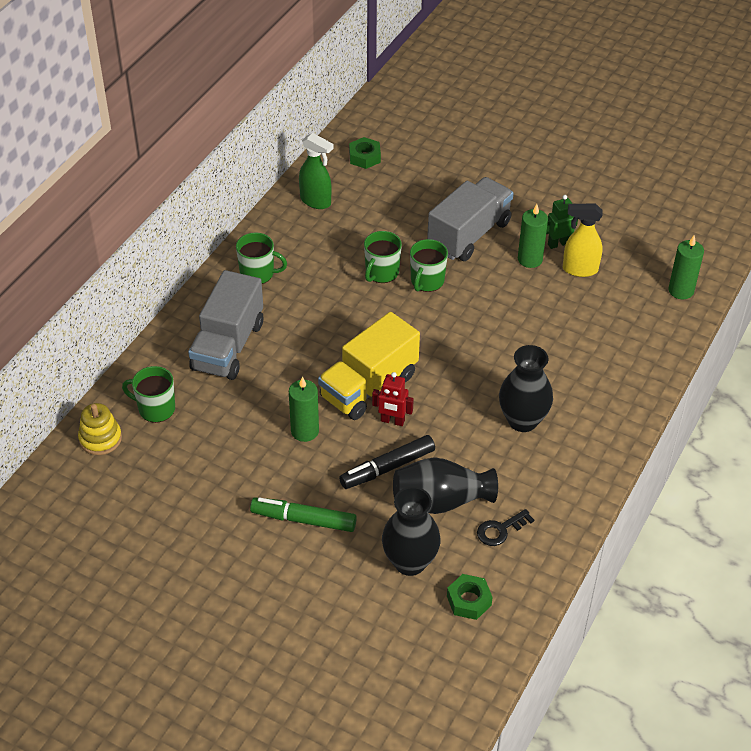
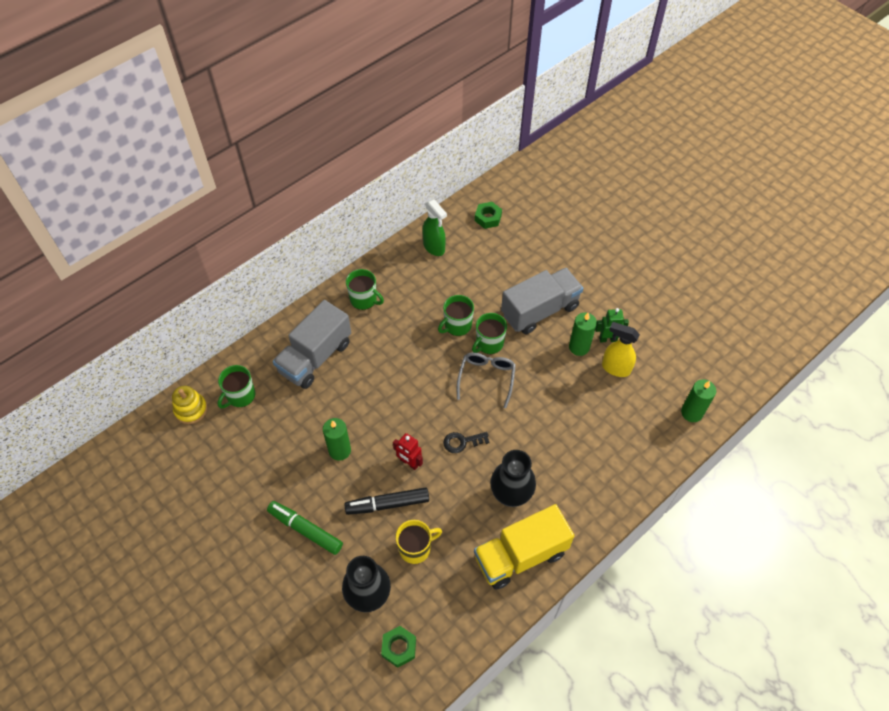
camera: 20 degrees right, 10 degrees up
green mug [122,366,175,423] -> green mug turned 90 degrees counterclockwise [217,365,255,408]
yellow truck [318,312,420,420] -> yellow truck moved to [474,504,574,590]
black vase [393,457,498,514] -> yellow mug [396,520,442,564]
black key [477,509,534,546] -> black key moved to [443,432,490,453]
none -> grey glasses [457,352,516,408]

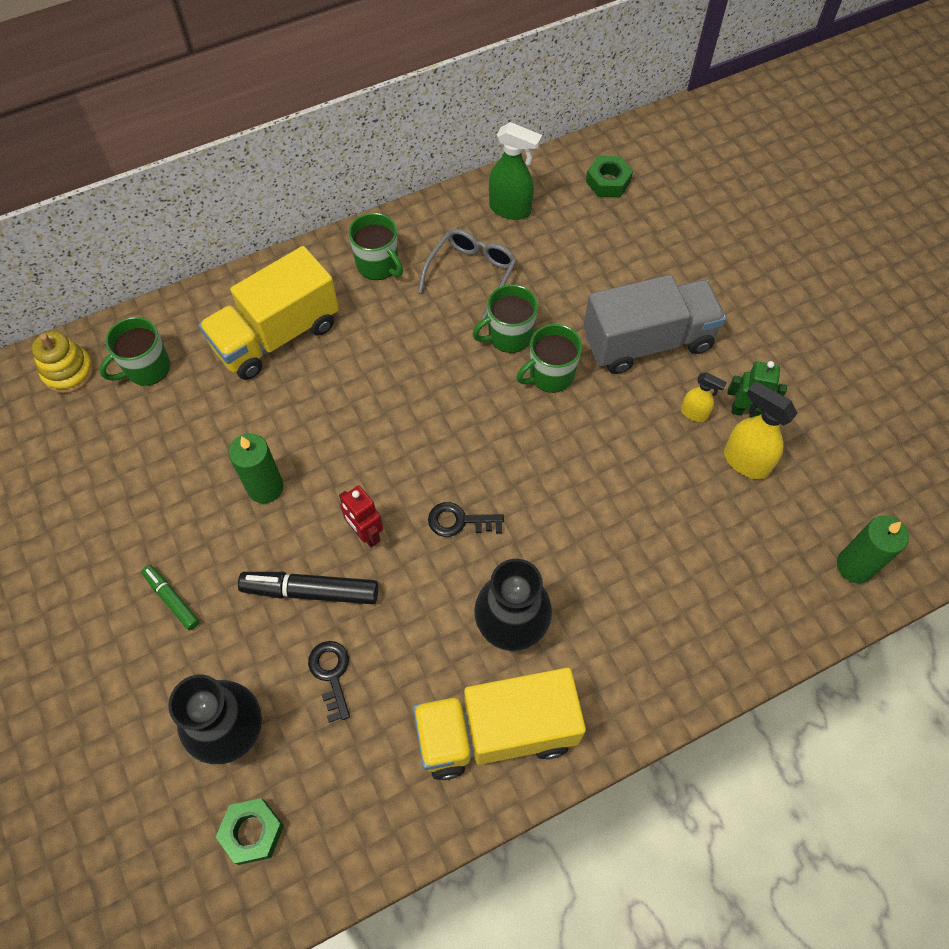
camera: 15 degrees right, 5 degrees up
green marker [267,501,343,555] -> green marker [141,565,200,630], size x0.60
grey truck [273,300,351,389] -> yellow truck [199,246,339,380]
yellow mug [396,520,442,564] -> black key [308,641,350,723]
green spray bottle [422,199,447,256] -> green spray bottle turned 45 degrees counterclockwise [489,122,542,220]
grey glasses [457,352,516,408] -> grey glasses moved to [418,229,517,319]
green candle [569,313,597,356] -> yellow spray bottle [681,372,727,422]

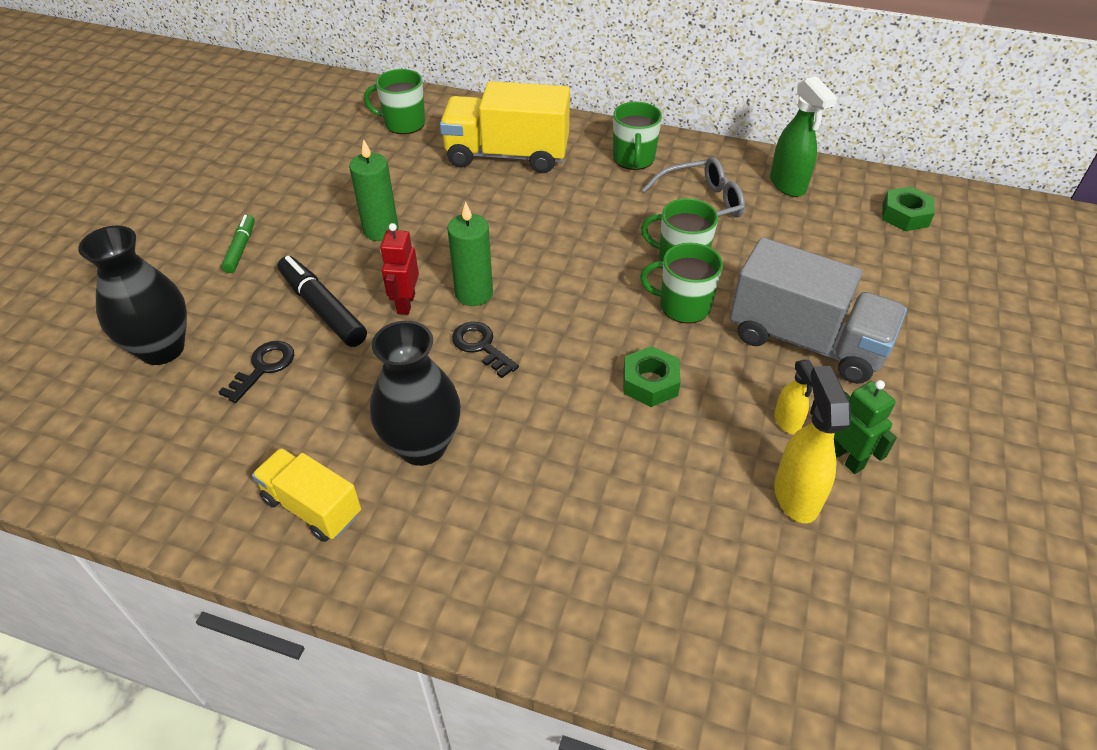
camera: 45 degrees right, 15 degrees down
yellow stacking toy [32,331,94,393] -> none
green nut [216,798,284,865] -> green nut moved to [623,346,681,407]
yellow truck [413,668,586,780] -> yellow truck [252,448,361,542], size x0.58
green candle [837,515,909,583] -> green candle moved to [447,202,493,306]

